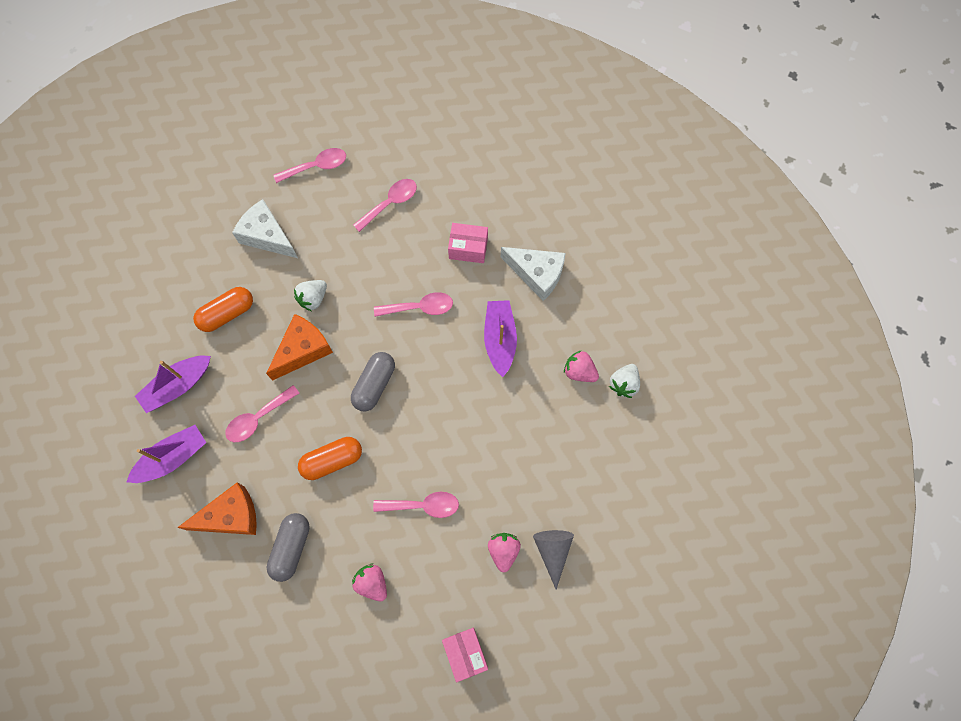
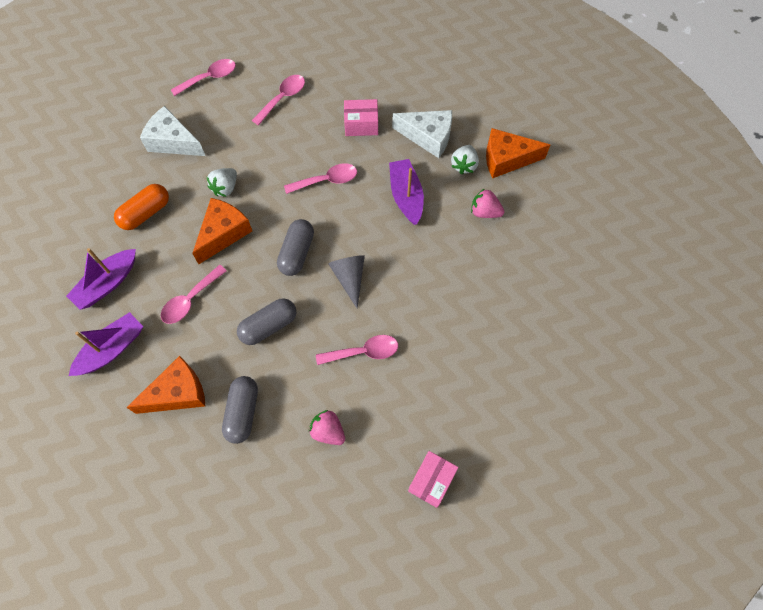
camera: 10 degrees left, 5 degrees down
orange capsule [298,437,362,480] -> grey capsule [237,298,296,345]
pink box [442,628,488,682] -> pink box turned 60 degrees clockwise [408,451,458,508]
pink strawberry [488,533,521,572] -> none
grey cone [533,530,574,590] -> grey cone moved to [328,255,365,308]
white strawberry [609,364,640,398] -> white strawberry moved to [451,145,479,174]
none -> orange cheese [486,128,550,179]

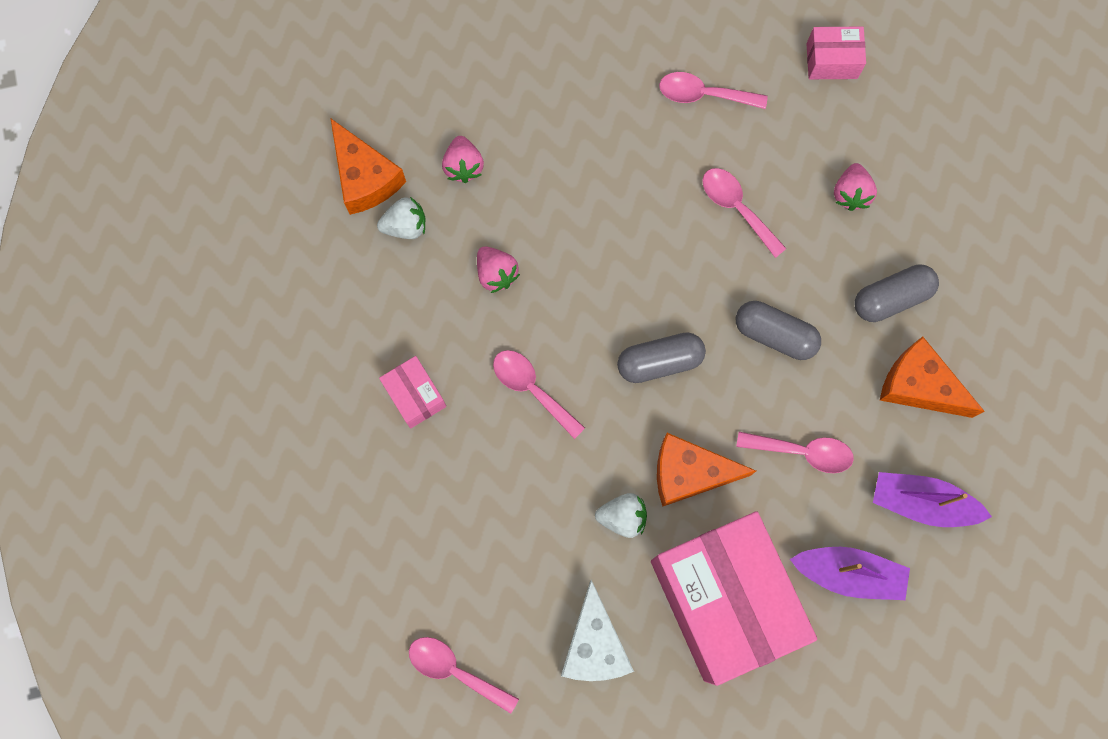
camera: 120 degrees left, 10 degrees up
orange capsule [114,184,169,230] -> pink box [651,511,817,686]
pink spoon [252,75,305,126] -> pink spoon moved to [659,72,768,109]
grey cone [328,255,365,308] -> none
purple boat [389,159,424,225] -> pink strawberry [477,246,520,293]
white cheese [392,110,452,158] -> none

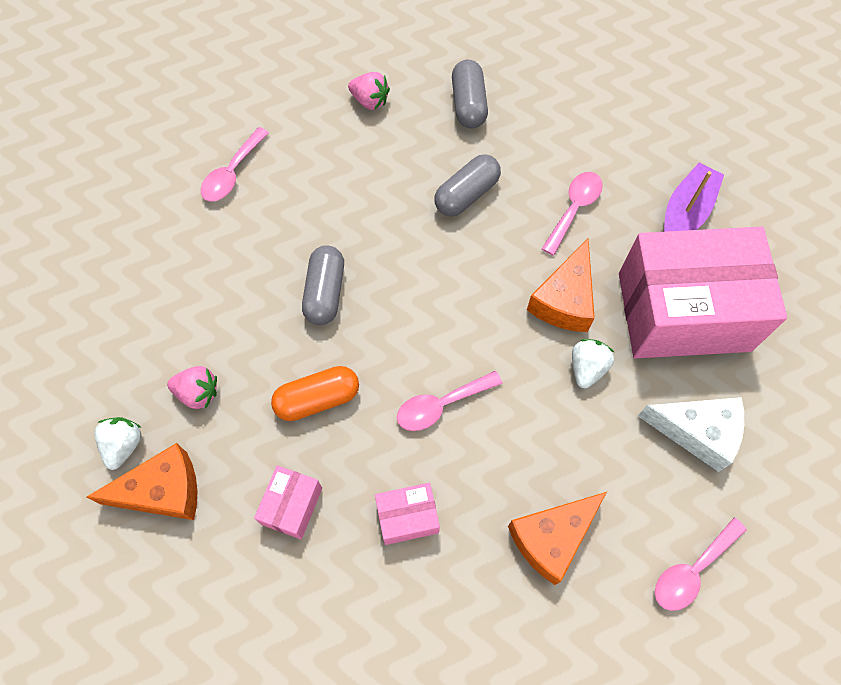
camera: 70 degrees left, 10 degrees down
white strawberry [377,197,426,239] -> white strawberry moved to [94,417,142,470]
pink strawberry [477,246,520,293] -> orange capsule [271,366,359,421]
grey capsule [617,332,706,383] -> grey capsule moved to [302,245,344,325]
pink spoon [702,168,787,258] -> none
pink box [807,27,866,79] -> pink box moved to [254,465,322,539]
purple boat [873,472,992,527] -> none
orange cheese [880,336,985,418] -> orange cheese moved to [508,492,607,585]

